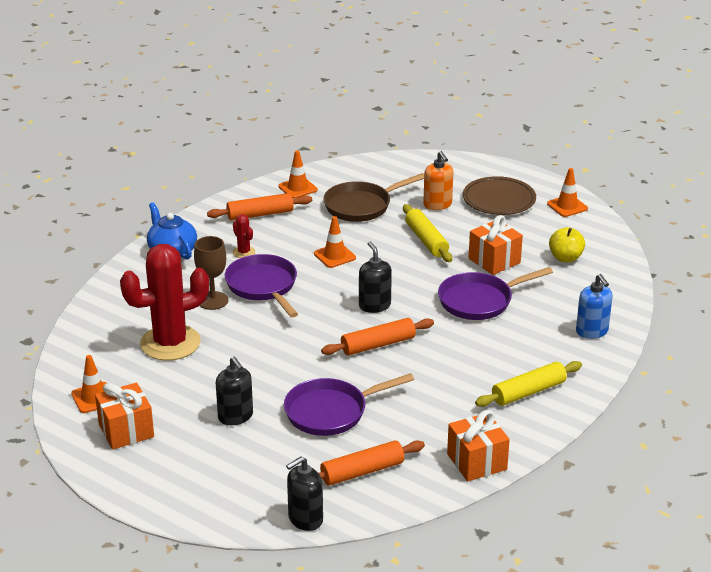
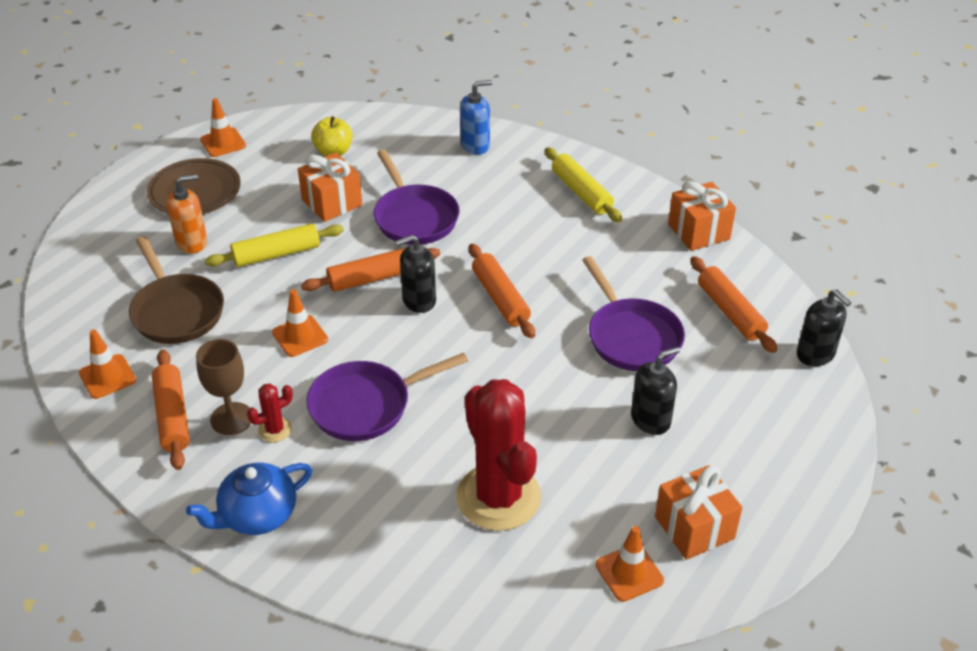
camera: 90 degrees left, 10 degrees up
brown goblet [194,236,228,310] -> brown goblet moved to [196,339,251,435]
none -> orange rolling pin [301,248,440,292]

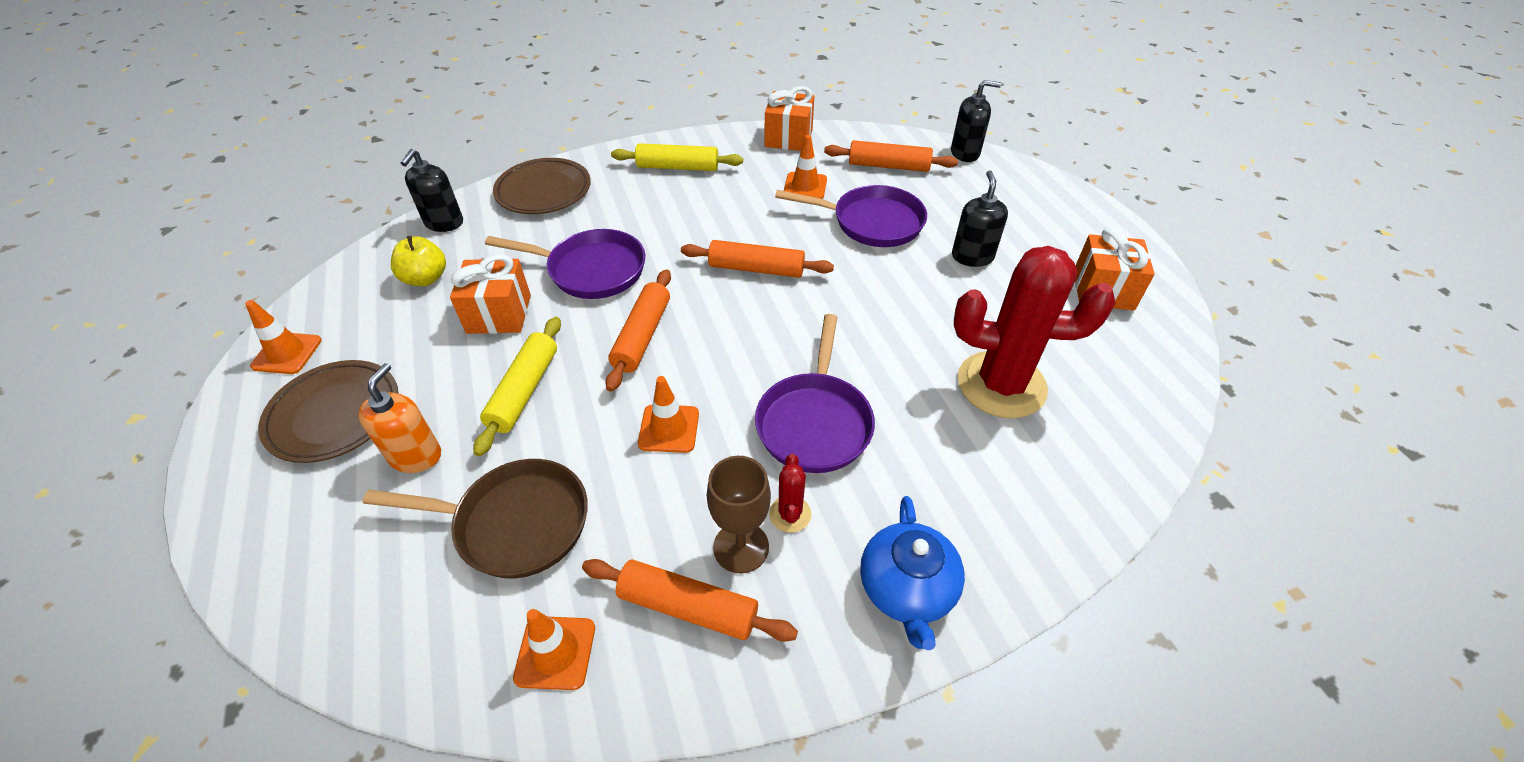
camera: 55 degrees left, 5 degrees up
black soap dispenser [395,235,436,313] -> black soap dispenser moved to [401,149,463,232]
blue soap dispenser [460,80,492,155] -> brown plate [493,158,591,214]
orange traffic cone [596,526,664,602] -> orange traffic cone moved to [784,135,827,199]

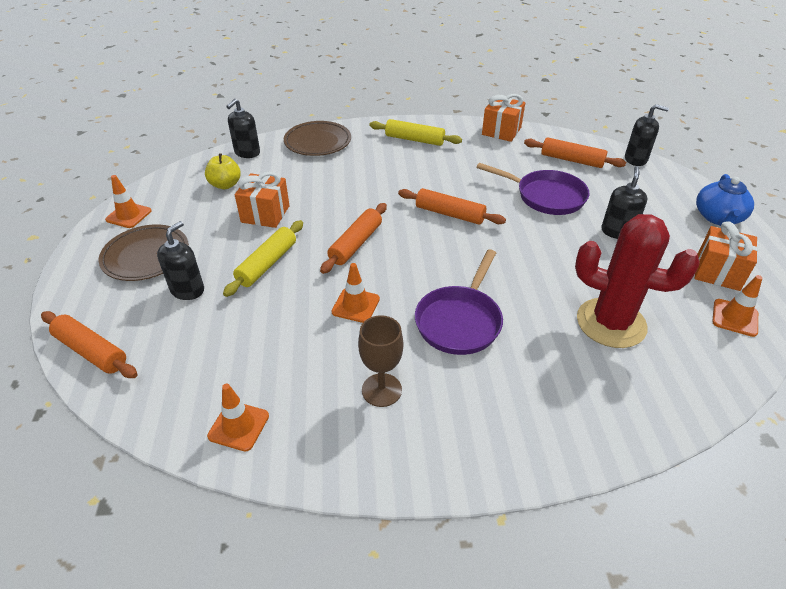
camera: 15 degrees right, 5 degrees down
orange soap dispenser [358,363,441,473] -> black soap dispenser [157,221,204,300]
brown pan [363,459,588,578] -> none
purple pan [485,229,645,299] -> none
orange rolling pin [582,559,798,642] -> orange rolling pin moved to [41,311,138,378]
red cactus [769,454,811,533] -> none
orange traffic cone [784,135,827,199] -> orange traffic cone moved to [712,275,763,337]
blue teapot [860,496,965,650] -> blue teapot moved to [696,174,754,226]

